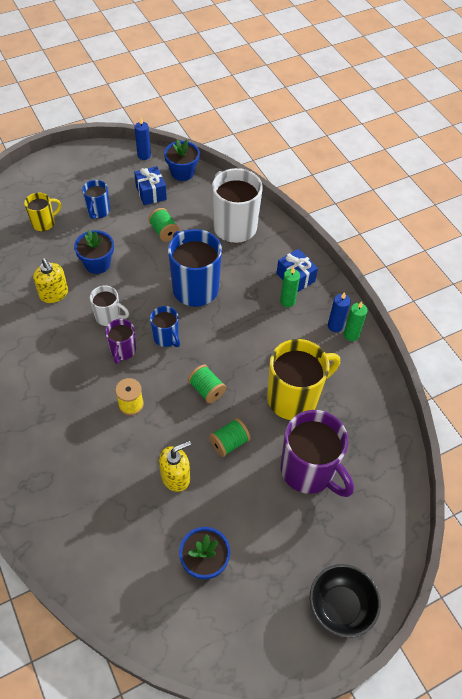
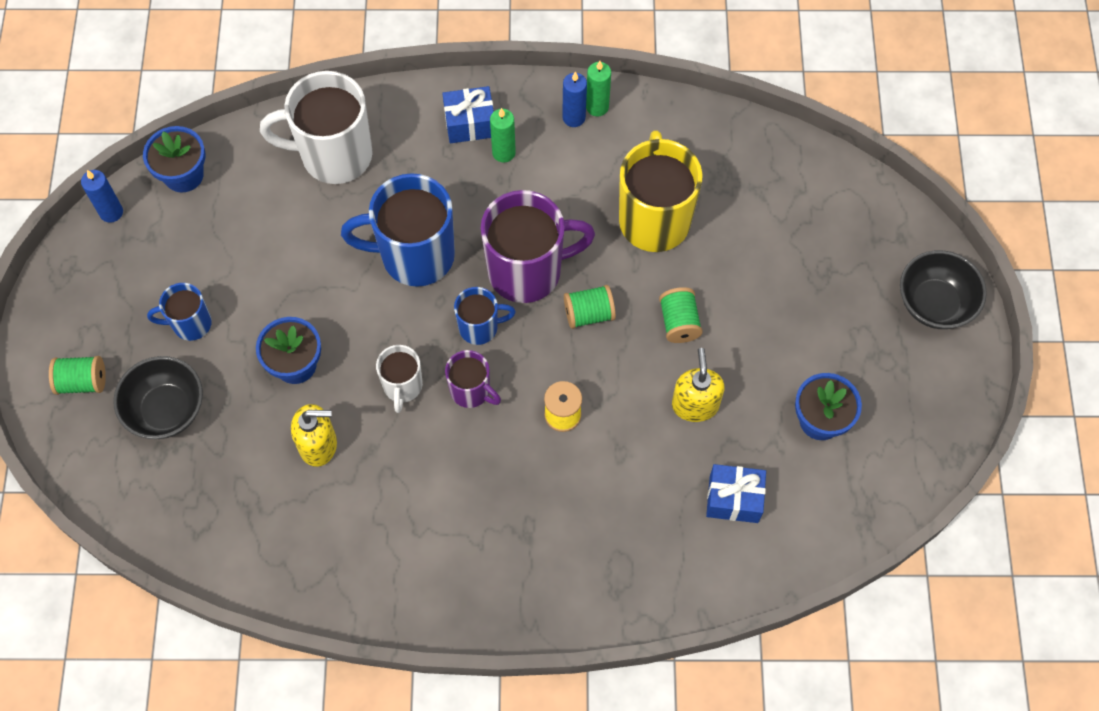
camera: 60 degrees left, 10 degrees up
yellow mug [24,193,61,231] -> black bowl [113,356,203,439]
blue mug [82,180,110,219] -> blue mug turned 135 degrees clockwise [147,283,212,341]
white mug [90,286,129,326] -> white mug turned 135 degrees clockwise [376,345,423,413]
blue gift [134,166,167,205] -> blue gift moved to [706,464,766,523]
green spool [148,208,179,242] -> green spool moved to [49,356,106,395]
purple mug [281,410,354,497] -> purple mug moved to [481,190,595,303]

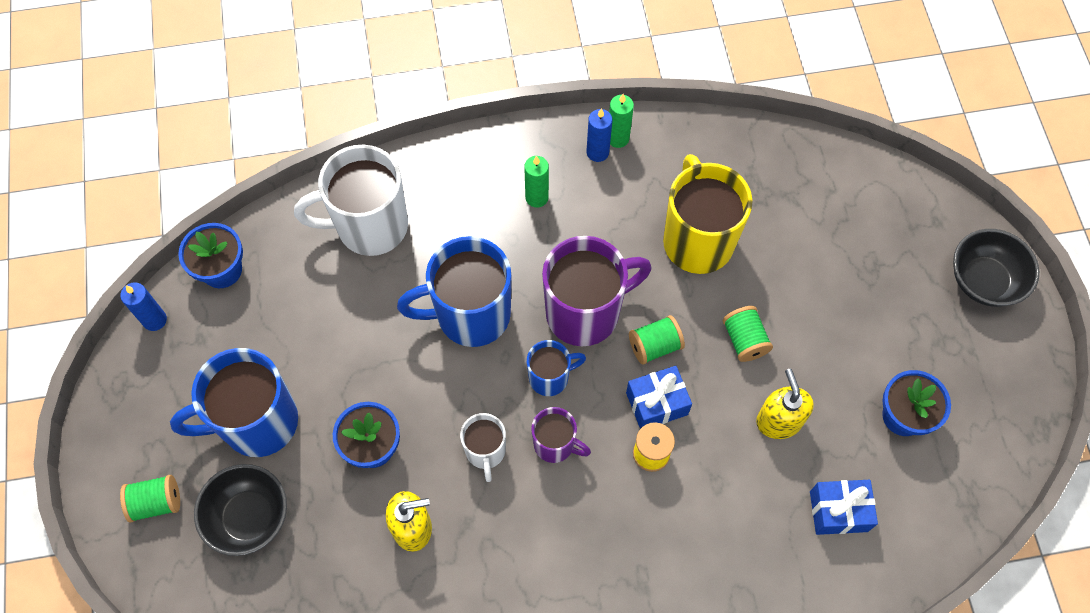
camera: 10 degrees left, 0 degrees up
blue mug [147,283,212,341] -> blue mug [170,348,298,457], size x1.90
blue gift [442,86,494,143] -> blue gift moved to [626,366,692,429]

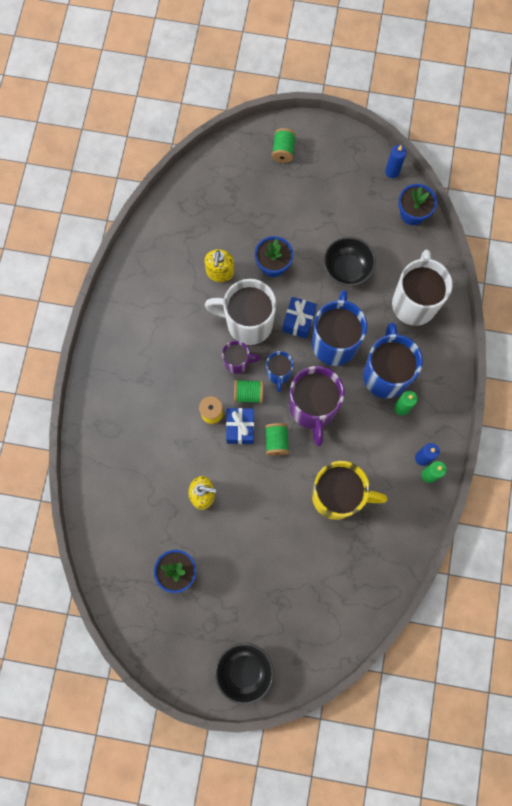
camera: 110 degrees right, 10 degrees up
blue mug [170,348,298,457] -> blue mug moved to [363,322,423,399]
black bowl [194,464,287,556] -> black bowl moved to [323,237,376,286]
white mug [460,413,506,482] -> white mug [205,279,276,345], size x1.90
purple mug [531,407,591,463] -> purple mug turned 135 degrees counterclockwise [222,341,260,374]
green spool [723,306,773,362] -> green spool moved to [234,380,263,403]
blue gift [810,480,878,535] -> blue gift moved to [282,297,317,339]

